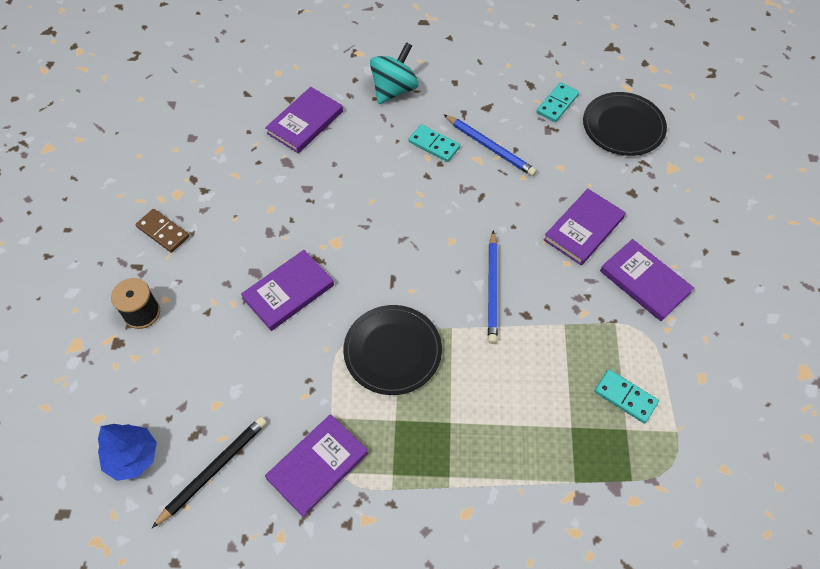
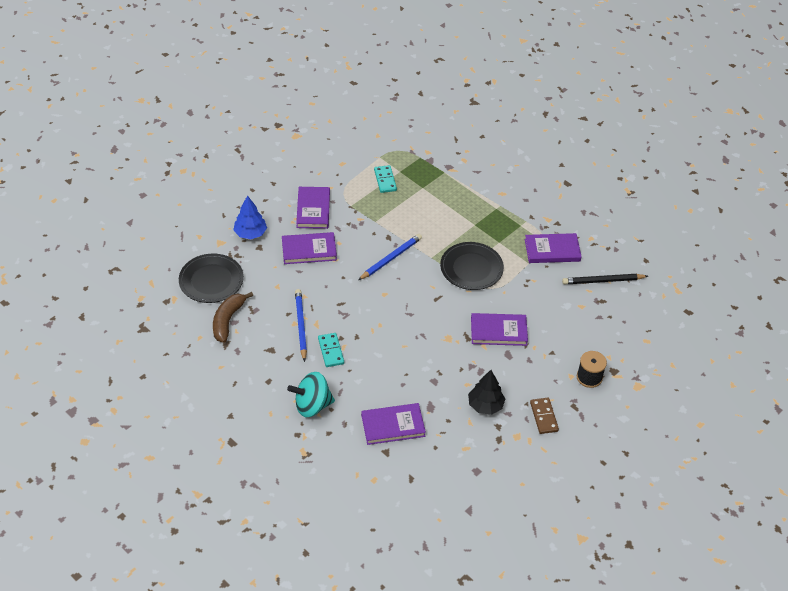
camera: 140 degrees left, 10 degrees down
blue tree [98,424,157,481] -> blue tree moved to [234,195,267,239]
turquoise domino [536,82,579,122] -> brown banana [213,292,253,343]
none -> black tree [468,370,505,415]

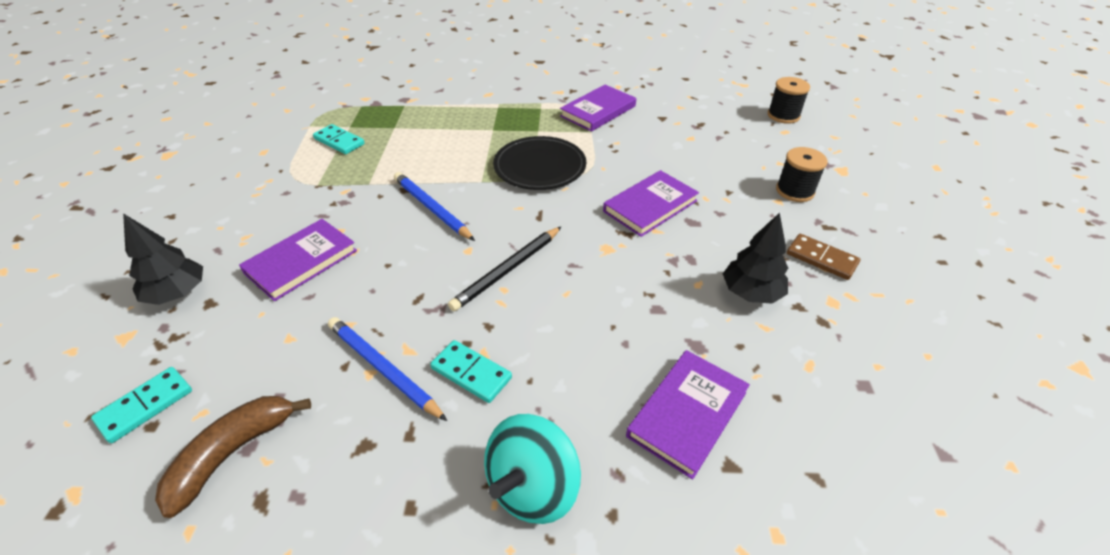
camera: 40 degrees left, 5 degrees down
black plate [179,254,244,303] -> turquoise domino [91,367,192,443]
brown banana [213,292,253,343] -> brown banana turned 60 degrees clockwise [155,396,311,518]
blue tree [234,195,267,239] -> black tree [123,213,203,305]
purple book [296,187,330,229] -> none
blue pencil [358,234,422,280] -> blue pencil turned 45 degrees counterclockwise [394,172,475,241]
black pencil [562,274,648,284] -> black pencil moved to [448,226,562,311]
none -> black spool [768,77,810,124]

